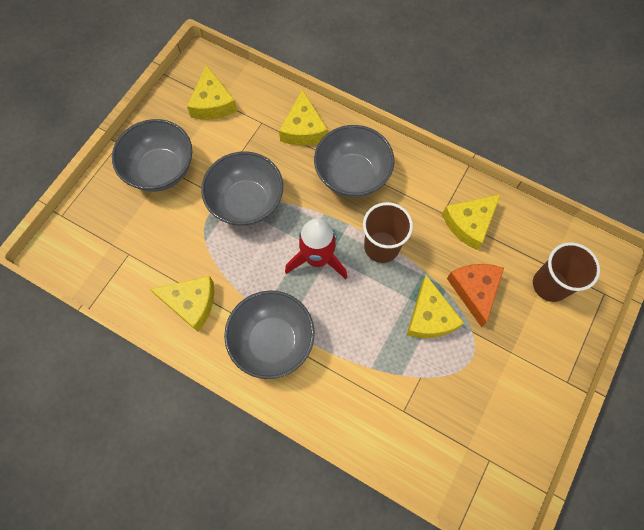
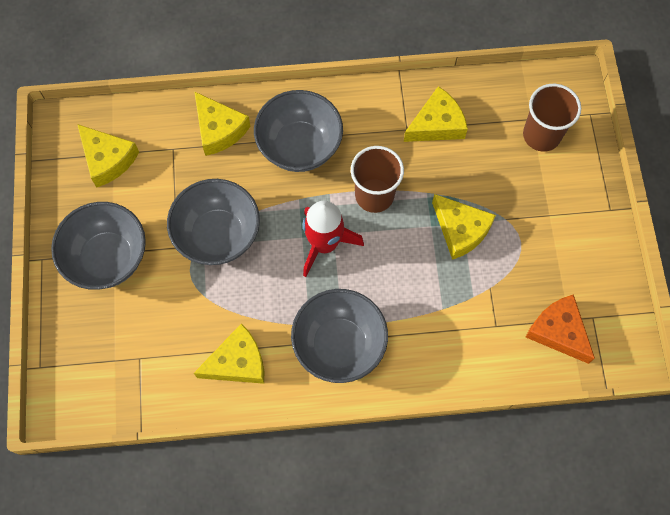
camera: 35 degrees left, 0 degrees up
yellow cheese [442,194,501,250] -> yellow cheese turned 135 degrees counterclockwise [404,86,468,142]
orange cheese [447,264,504,327] -> orange cheese moved to [526,294,595,364]

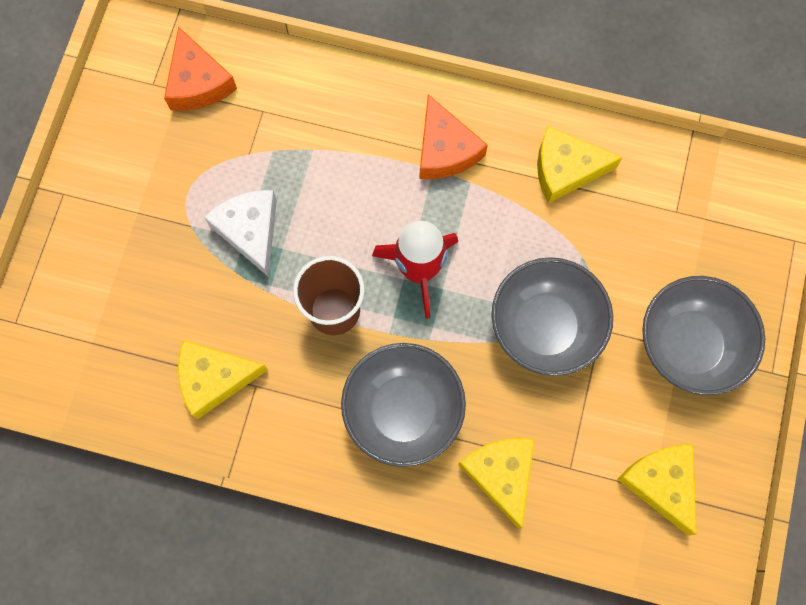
camera: 160 degrees left, 5 degrees up
grey bowl [291,289,388,383] -> orange cheese [419,94,488,179]
yellow cheese [432,194,496,260] -> white cheese [204,190,277,277]
brown cup [523,84,581,152] -> none

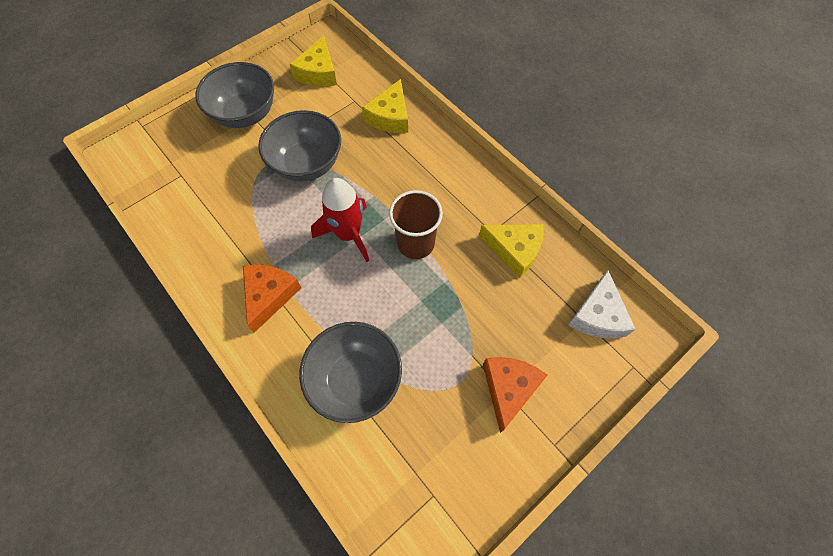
camera: 145 degrees left, 10 degrees down
orange cheese [164,27,237,111] -> orange cheese moved to [483,357,547,433]
white cheese [204,190,277,277] -> white cheese moved to [568,270,635,338]
grey bowl [341,343,466,467] -> grey bowl moved to [299,322,402,423]
yellow cheese [537,126,623,204] -> none

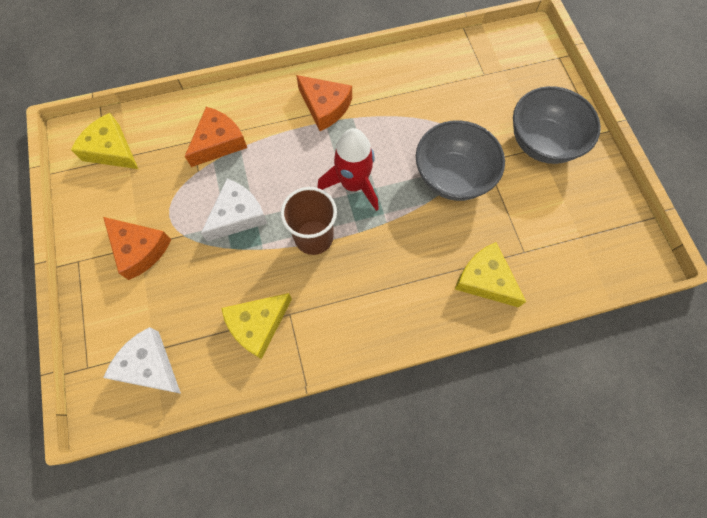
camera: 115 degrees right, 5 degrees up
yellow cheese [289,36,337,86] -> yellow cheese moved to [71,113,138,169]
grey bowl [299,322,402,423] -> orange cheese [185,107,247,167]
none -> white cheese [201,179,267,242]

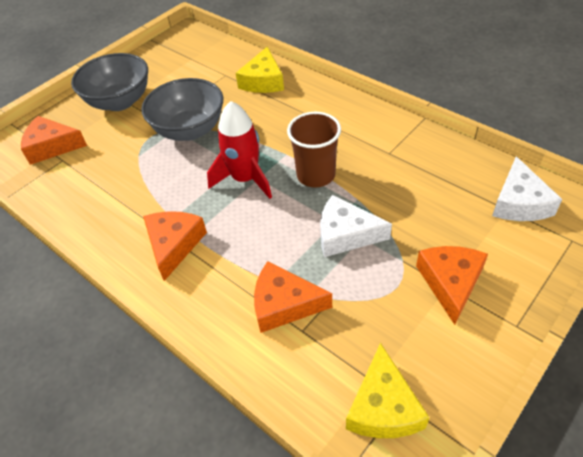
camera: 120 degrees left, 20 degrees down
yellow cheese [221,293,292,359] -> none
none -> orange cheese [21,116,87,165]

